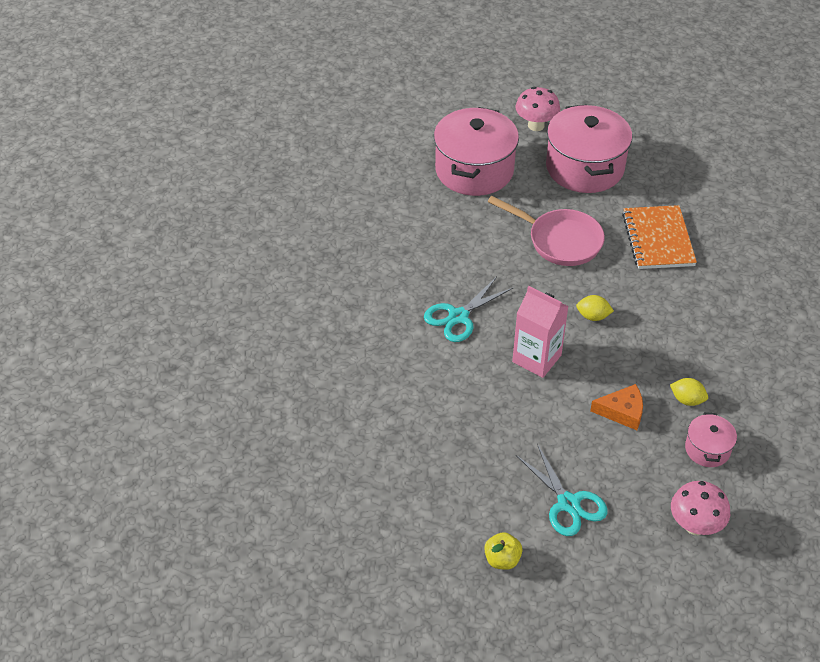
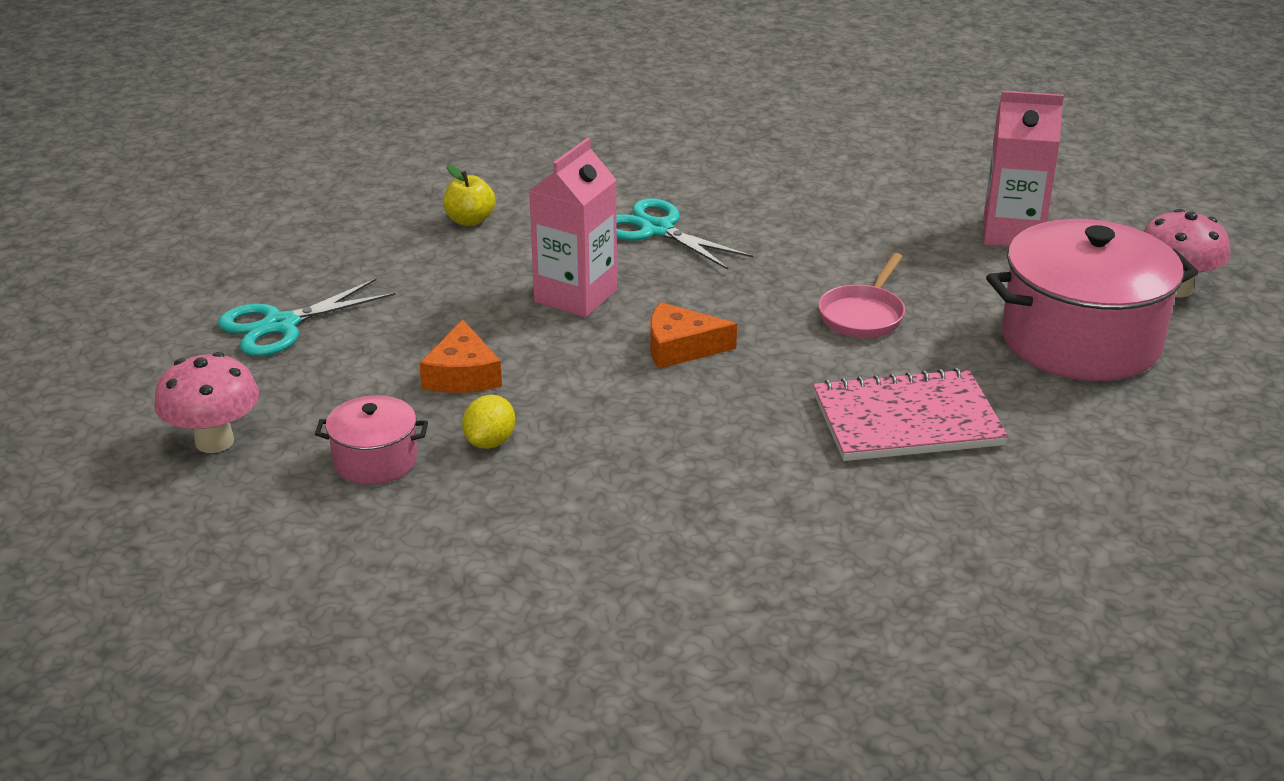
camera: 85 degrees right, 15 degrees down
pink pot [434,107,519,196] -> pink carton [983,91,1064,246]
yellow apple [484,532,523,570] -> yellow apple moved to [443,165,495,226]
pink pan [488,196,605,266] -> pink pan [818,253,905,338], size x0.63
yellow lemon [576,295,614,321] -> orange cheese [650,302,737,369]
orange notebook [622,205,697,269] -> pink notebook [813,368,1008,461]

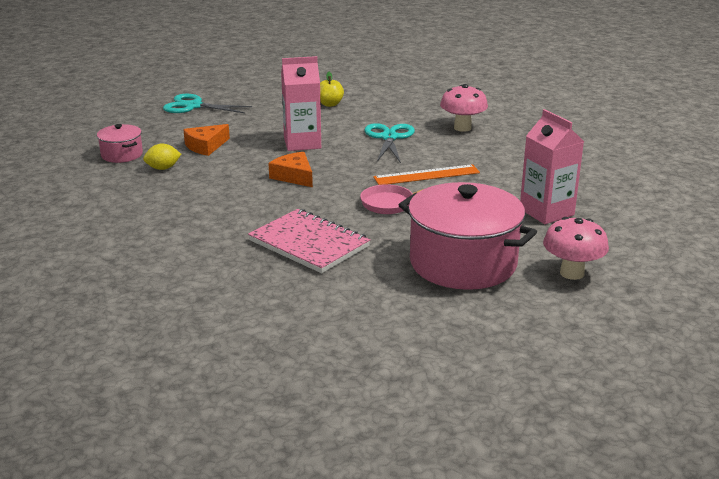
camera: 50 degrees right, 5 degrees down
pink mushroom [154,352,259,453] -> pink mushroom moved to [440,84,488,132]
none -> orange ruler [373,164,480,185]

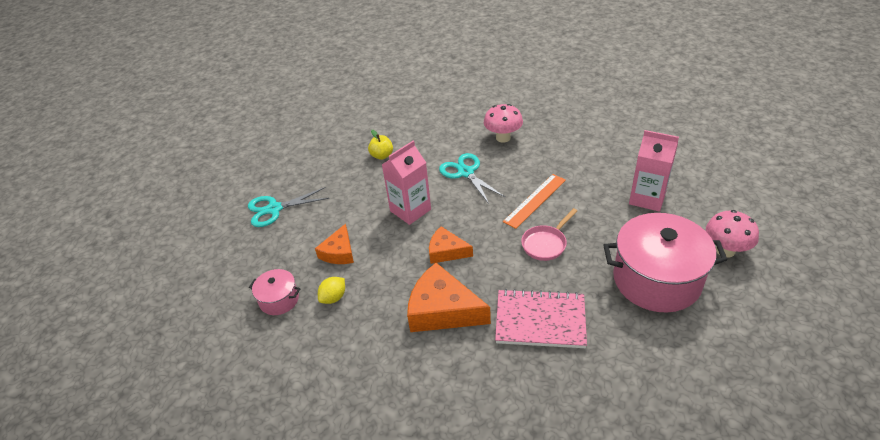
camera: 30 degrees left, 15 degrees up
none -> orange cheese [407,263,491,332]

